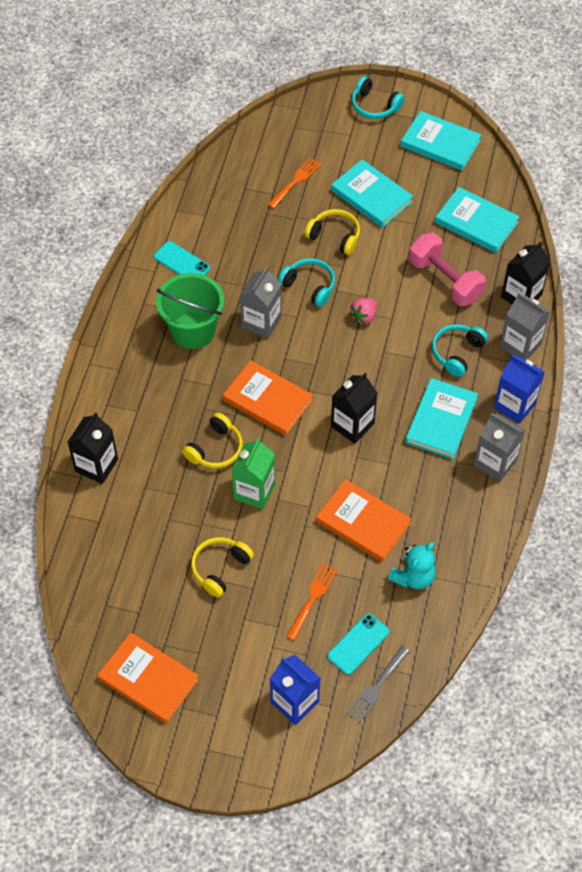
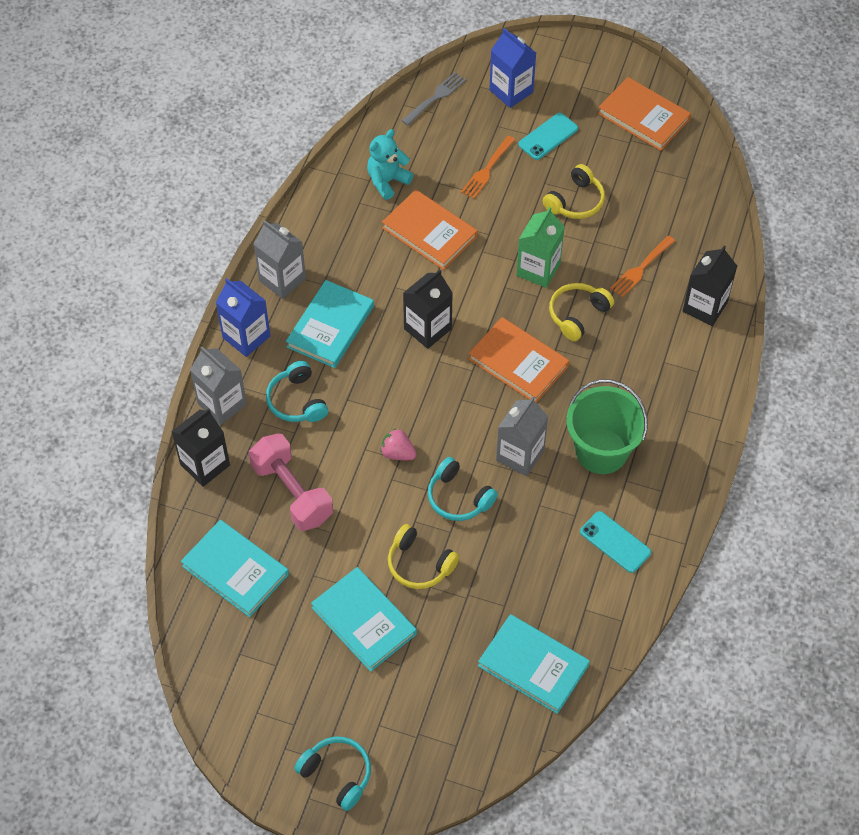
camera: 175 degrees left, 0 degrees up
orange fork [267,157,321,209] -> orange fork moved to [610,236,675,298]
turquoise phone [327,613,389,675] -> turquoise phone moved to [518,113,578,160]
pink strawberry [350,298,377,324] -> pink strawberry turned 105 degrees counterclockwise [380,428,417,460]
turquoise book [401,111,481,171] -> turquoise book moved to [478,614,590,714]
turquoise headphones [432,324,488,377] -> turquoise headphones turned 120 degrees clockwise [266,361,328,422]

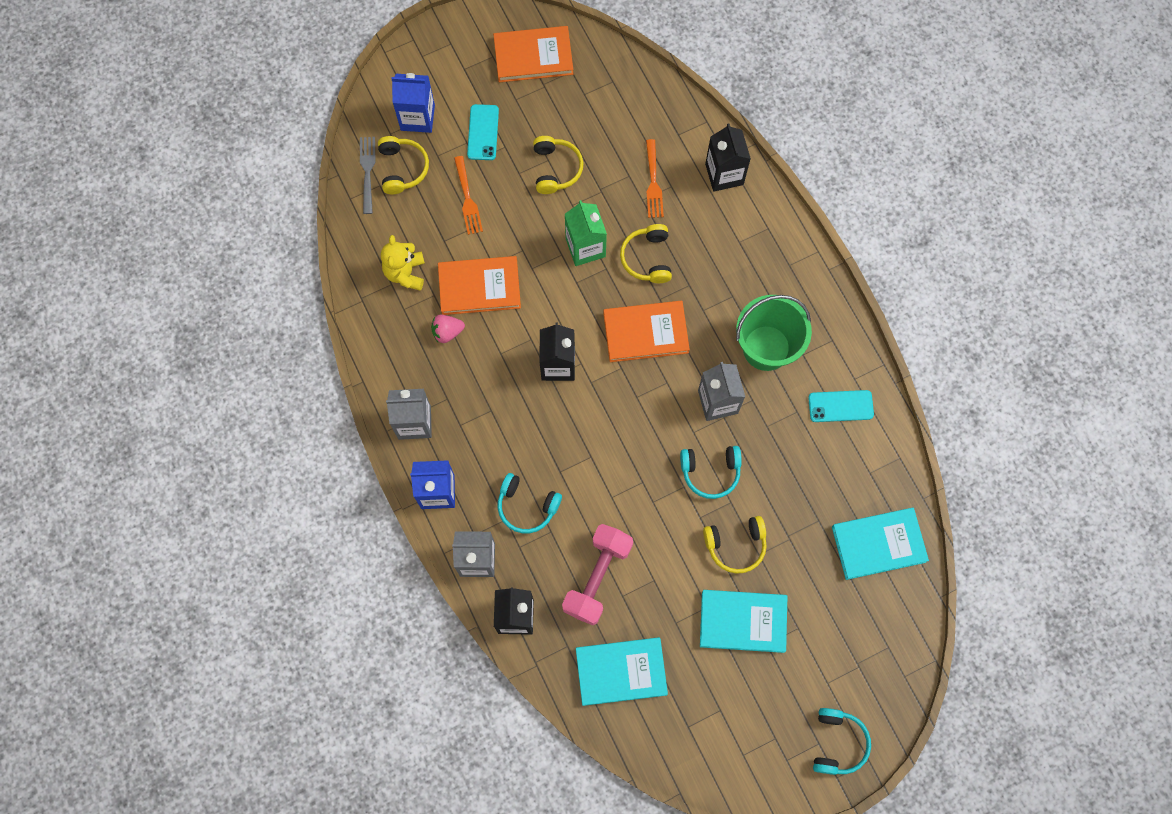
camera: 45 degrees left, 15 degrees up
pink dumbbell [249,434,333,531] -> pink dumbbell turned 75 degrees counterclockwise [562,524,633,625]
turquoise book [286,280,374,368] -> none
turquoise headphones [294,737,371,811] -> turquoise headphones turned 105 degrees clockwise [813,708,871,775]
turquoise teddy bear [367,129,413,200] -> yellow teddy bear [381,235,425,291]
pink strawberry [380,428,417,460] -> pink strawberry moved to [431,314,465,343]
none -> yellow headphones [378,136,429,194]

